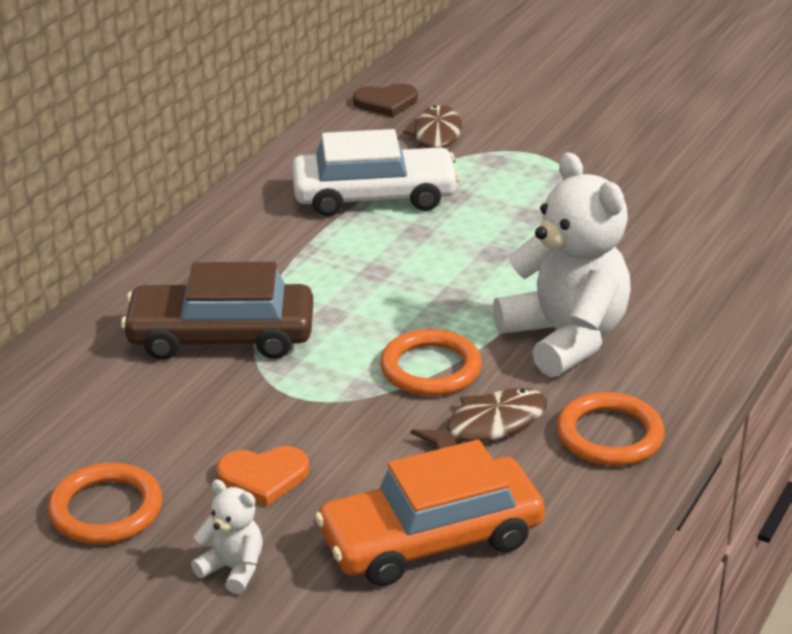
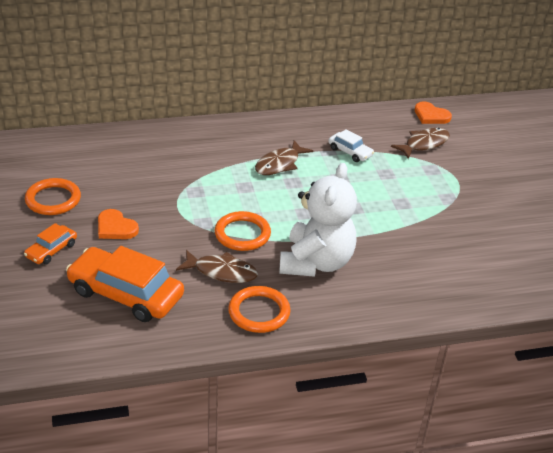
camera: 45 degrees right, 5 degrees up
brown car [121,262,313,360] -> none
white teddy bear [191,479,263,594] -> orange car [24,223,77,264]
white car [292,129,460,217] -> white car [328,129,374,162], size x0.50
brown heart [353,83,418,117] -> orange heart [415,102,452,124]
none -> brown fish [255,140,313,175]

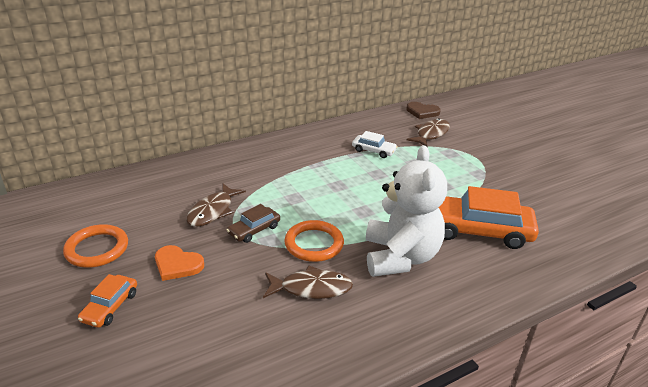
camera: 15 degrees left, 5 degrees down
orange car [66,246,184,322] -> orange car moved to [439,186,539,249]
orange ring [228,286,290,333] -> none
brown fish [255,140,313,175] -> brown fish moved to [186,184,246,227]
orange heart [415,102,452,124] -> brown heart [406,102,441,119]
none -> brown car [227,204,280,243]

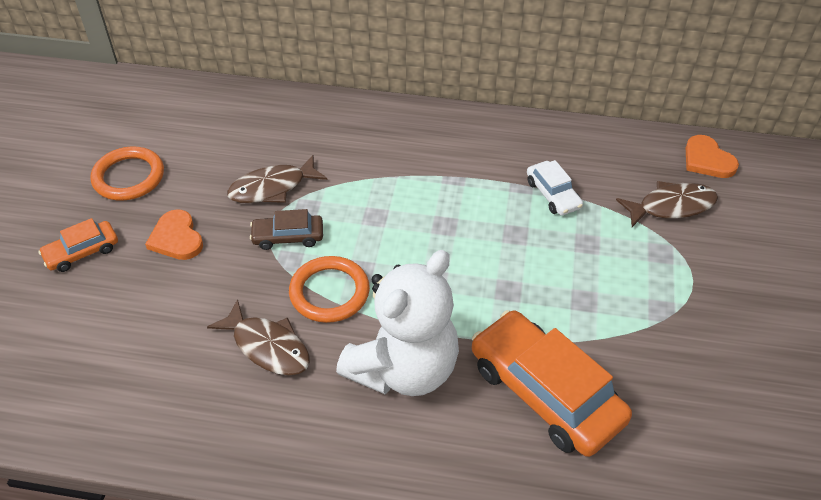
camera: 40 degrees right, 15 degrees up
brown heart [406,102,441,119] -> orange heart [686,135,739,178]

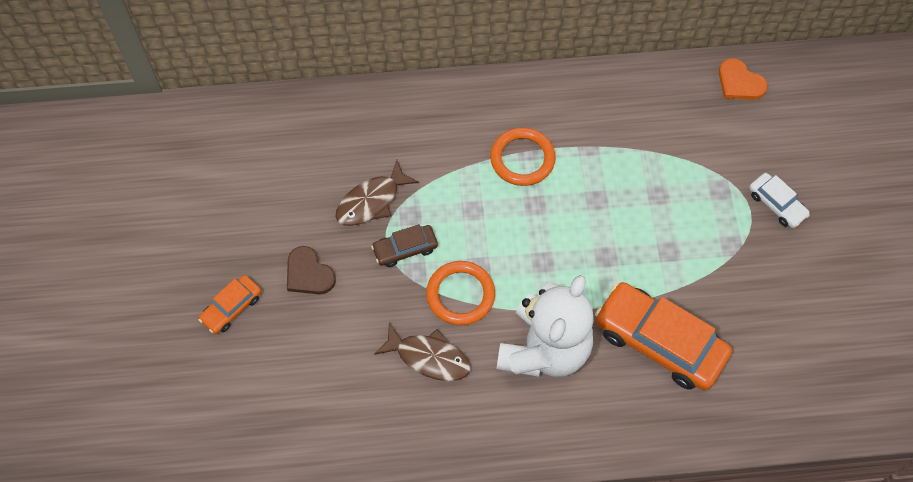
camera: 15 degrees left, 15 degrees up
orange ring [90,147,164,201] -> orange ring moved to [490,128,556,186]
orange heart [145,209,203,260] -> brown heart [287,246,336,294]
white car [527,160,583,216] -> white car moved to [749,173,810,228]
brown fish [616,181,718,227] -> none

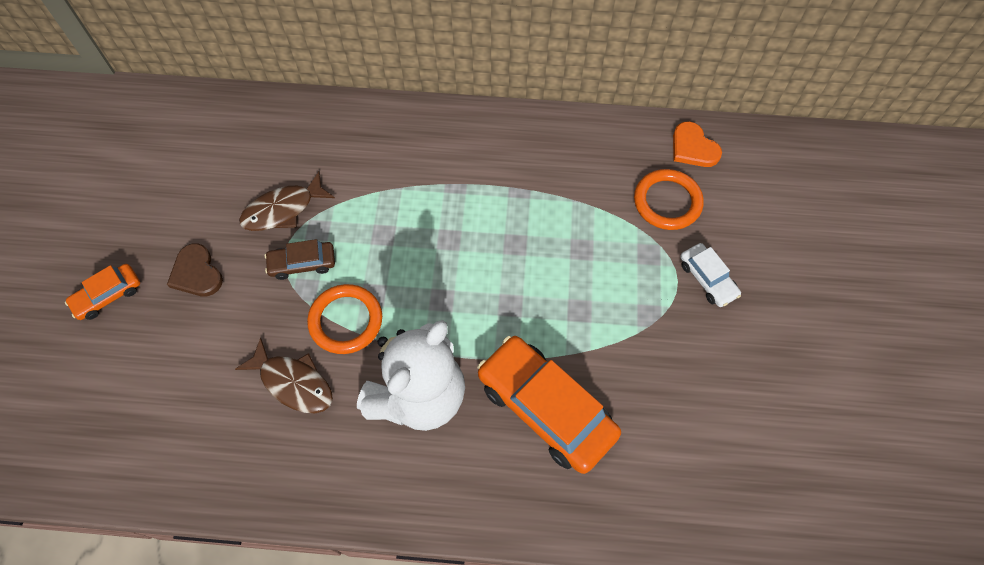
camera: 10 degrees right, 0 degrees up
orange ring [490,128,556,186] -> orange ring moved to [634,169,704,230]

